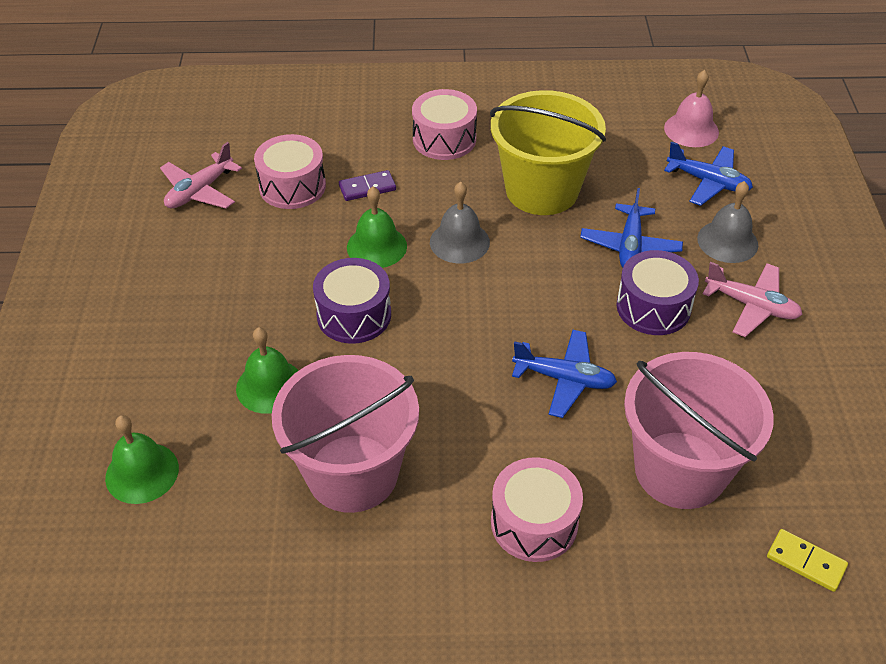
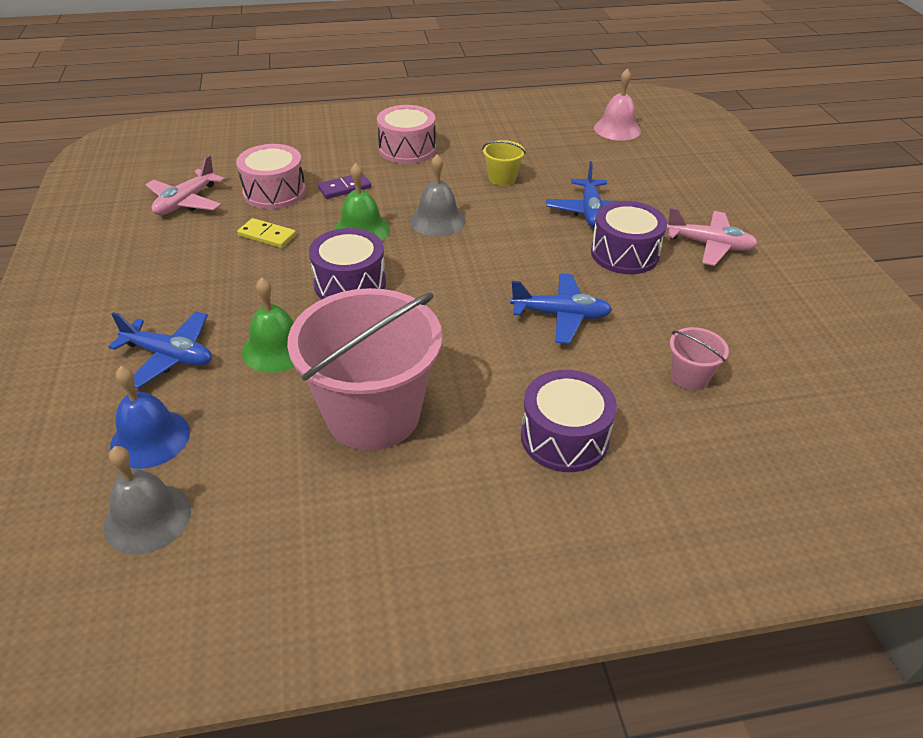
camera: 10 degrees left, 5 degrees down
green bell [105,415,179,504] -> blue bell [110,366,190,469]
yellow bucket [490,90,606,215] -> yellow bucket [482,140,526,186], size x0.42
pink drum [491,457,583,562] -> purple drum [521,370,617,472]
pink bucket [624,352,774,509] -> pink bucket [670,327,729,390], size x0.42
blue plane [664,141,753,206] -> blue plane moved to [108,311,212,389]
grey bell [697,181,758,263] -> grey bell moved to [103,446,191,555]
yellow domino [767,529,848,592] -> yellow domino moved to [237,218,296,248]

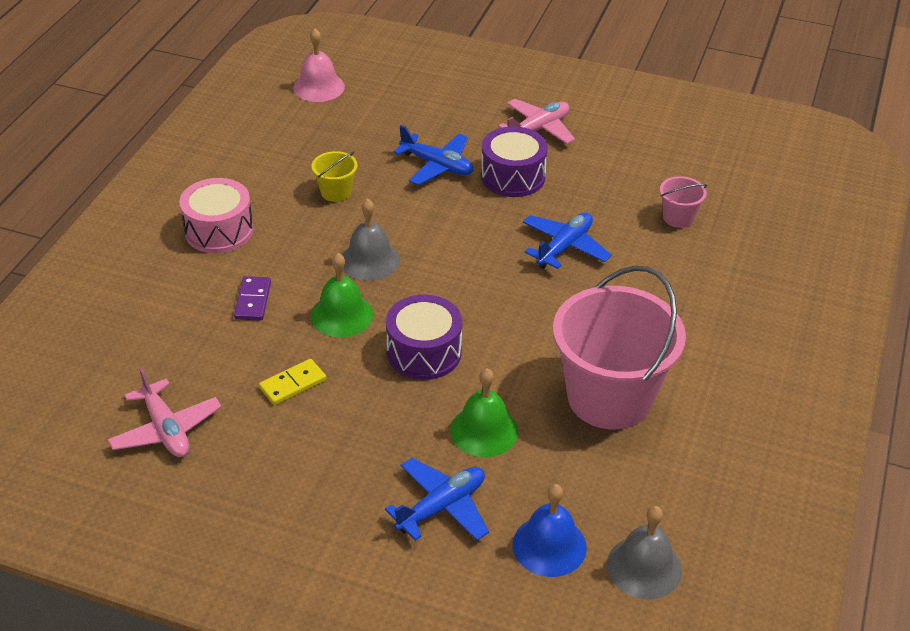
camera: 60 degrees left, 0 degrees up
pink drum [236,144,306,209] -> none
purple drum [521,370,617,472] -> none

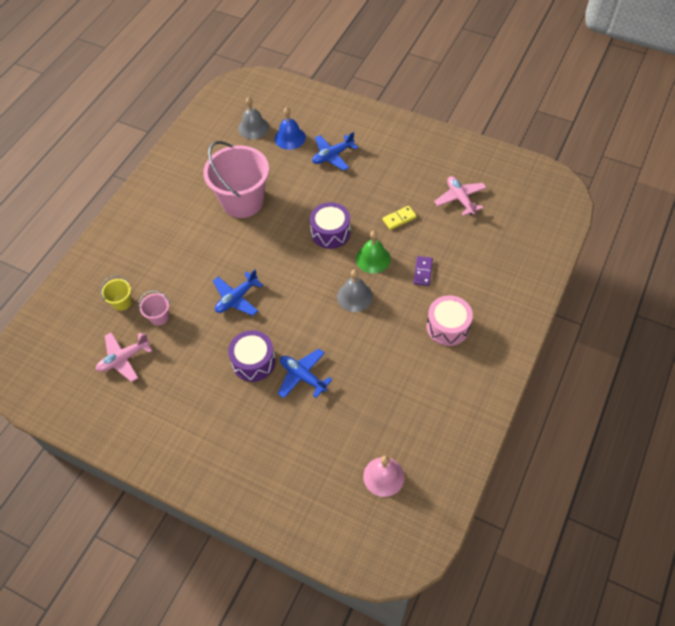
camera: 170 degrees left, 15 degrees up
yellow bucket [311,151,358,202] -> yellow bucket moved to [101,276,132,311]
green bell [450,368,519,457] -> none
pink plane [498,99,575,144] -> pink plane moved to [96,332,152,382]

